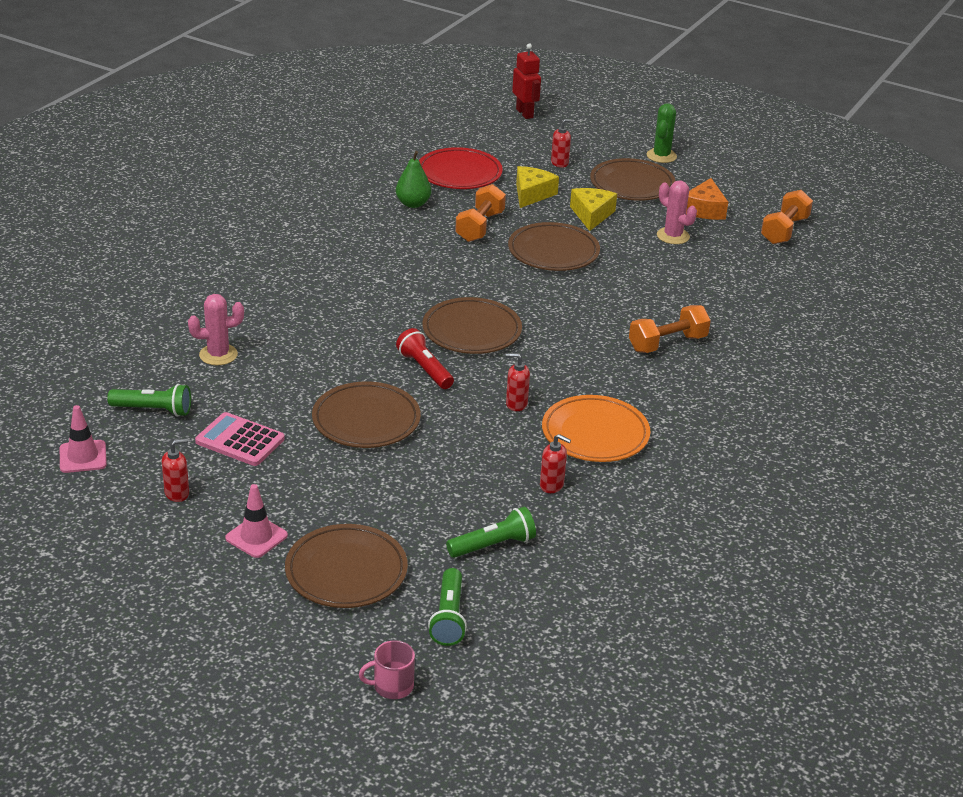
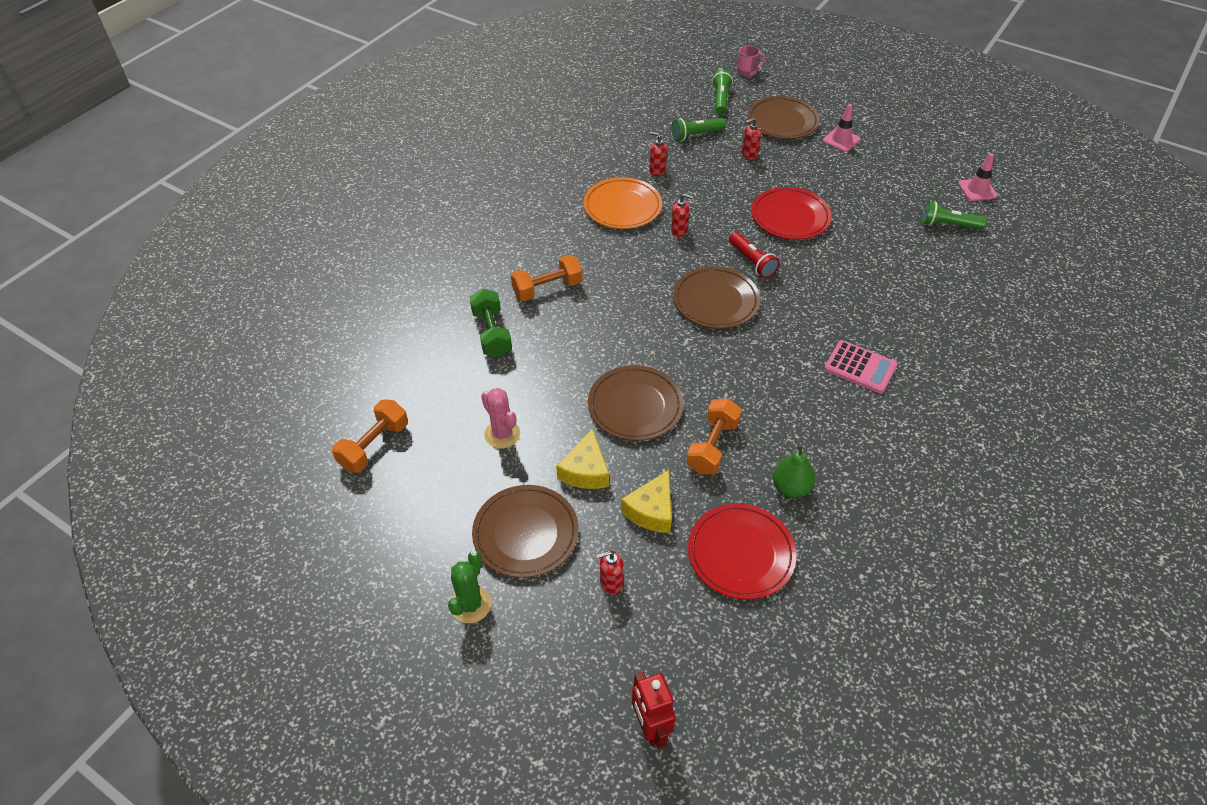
camera: 175 degrees left, 15 degrees up
red soap dispenser [162,438,189,502] -> red soap dispenser moved to [742,118,761,160]
pink cactus [188,294,244,365] -> none
pink calculator [195,412,285,466] -> pink calculator moved to [824,340,898,394]
brown plate [312,382,421,448] -> red plate [751,187,832,240]
orange cheese [686,178,728,220] -> none
none -> green dumbbell [470,289,512,357]

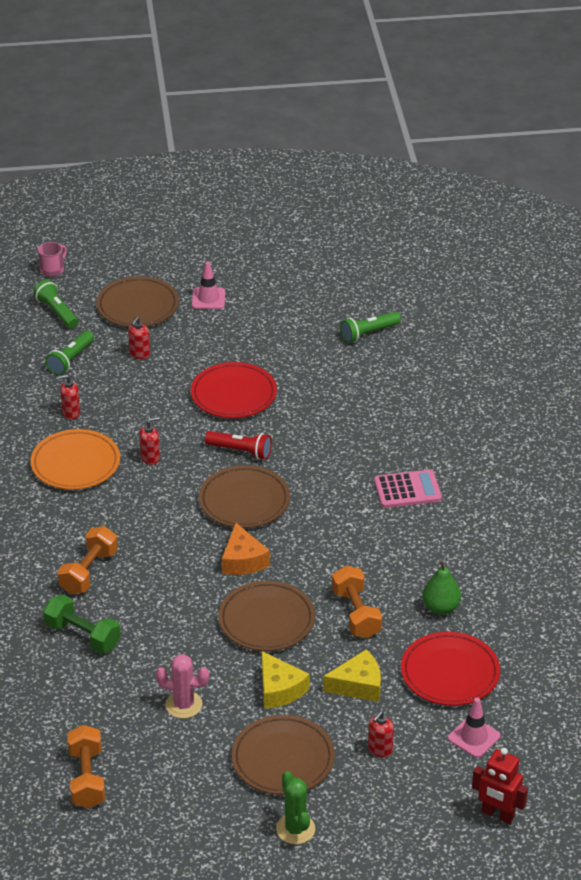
camera: 40 degrees left, 10 degrees down
yellow cheese [621,470,672,533] -> yellow cheese turned 90 degrees counterclockwise [323,649,381,702]
pink traffic cone [958,153,998,201] -> pink traffic cone moved to [448,698,500,758]
none -> orange cheese [222,523,270,575]

